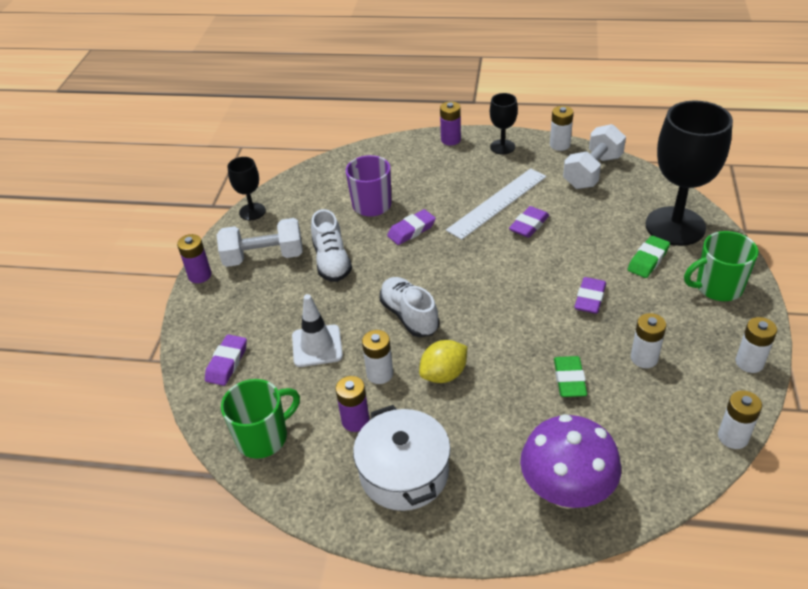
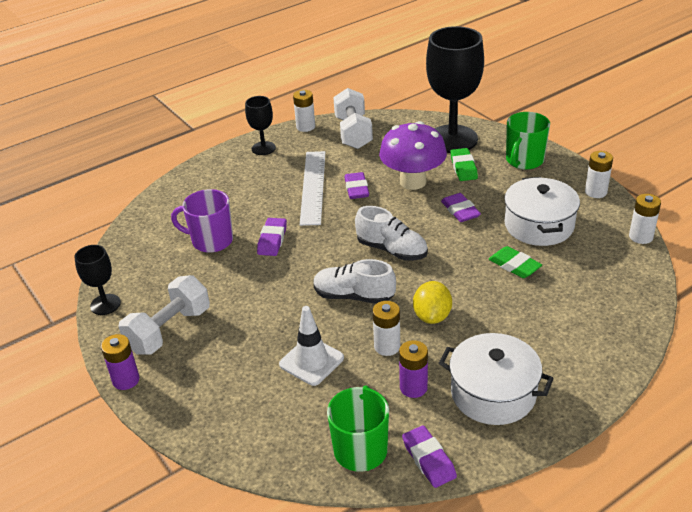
camera: 45 degrees left, 5 degrees down
purple eraser [205,334,247,386] -> purple eraser moved to [402,425,457,488]
white shoe [311,209,352,282] -> white shoe moved to [355,206,428,261]
purple battery [440,101,461,146] -> none
purple mushroom [520,414,621,509] -> purple mushroom moved to [379,121,447,190]
white battery [631,313,666,368] -> white pot [504,177,580,246]

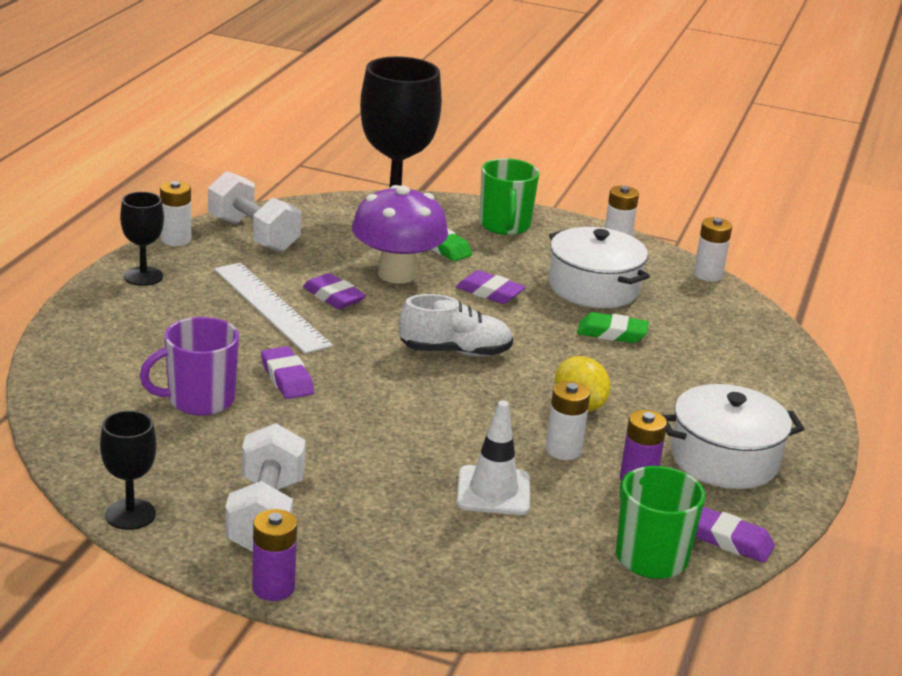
camera: 40 degrees left, 10 degrees down
white shoe [313,259,396,304] -> none

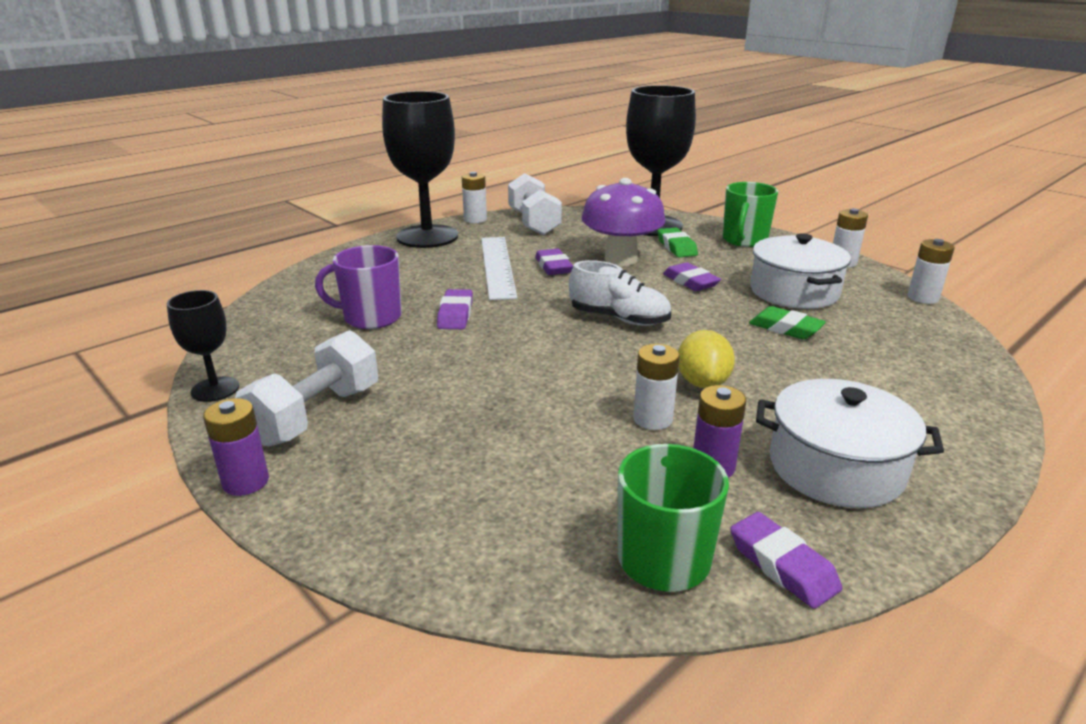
camera: 30 degrees right, 0 degrees up
black goblet [120,192,164,286] -> black goblet [382,91,458,248], size x2.05
white traffic cone [457,400,530,515] -> none

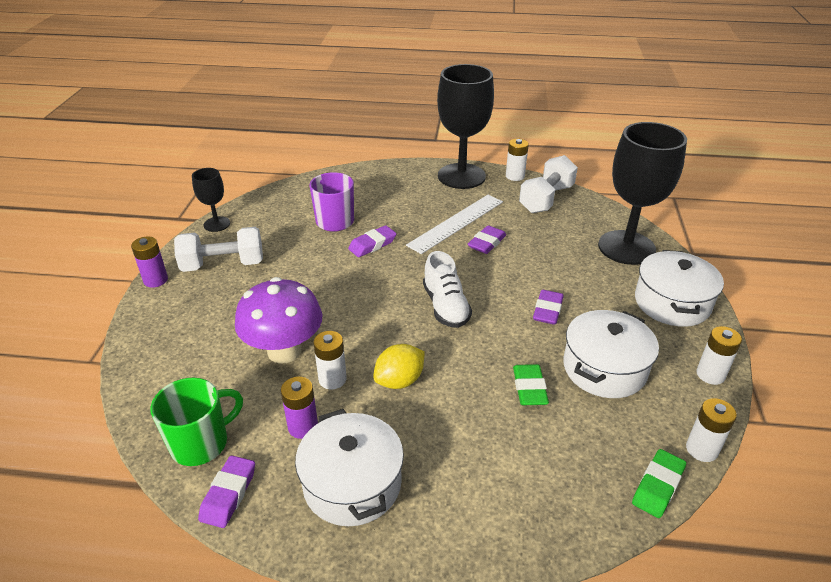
camera: 50 degrees right, 10 degrees up
purple mushroom [581,178,665,266] -> purple mushroom moved to [235,277,323,364]
green eraser [658,228,698,257] -> green eraser moved to [632,449,686,518]
green mug [722,182,778,247] -> white pot [635,250,724,327]

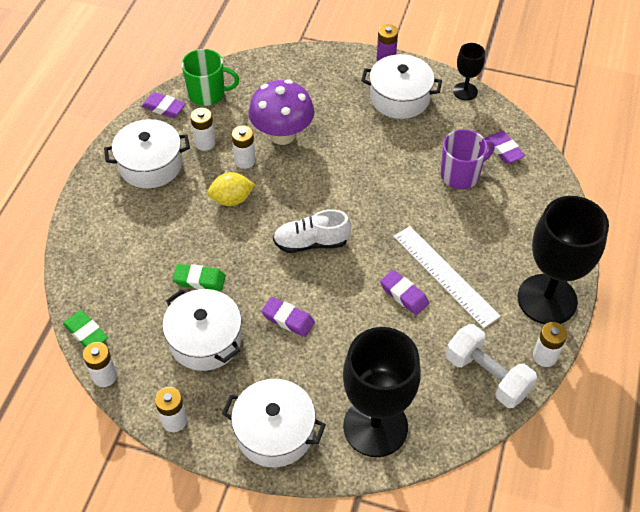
camera: 100 degrees right, 15 degrees up
green mug [151,378,243,466] -> green mug turned 60 degrees counterclockwise [182,49,239,106]
white dumbbell [174,227,263,272] -> white pot [361,54,442,119]
purple battery [281,377,318,439] -> white battery [190,108,216,151]
purple eraser [348,225,396,257] -> purple eraser moved to [485,131,525,164]
yellow lemon [373,344,425,389] -> yellow lemon turned 75 degrees counterclockwise [207,172,255,206]

